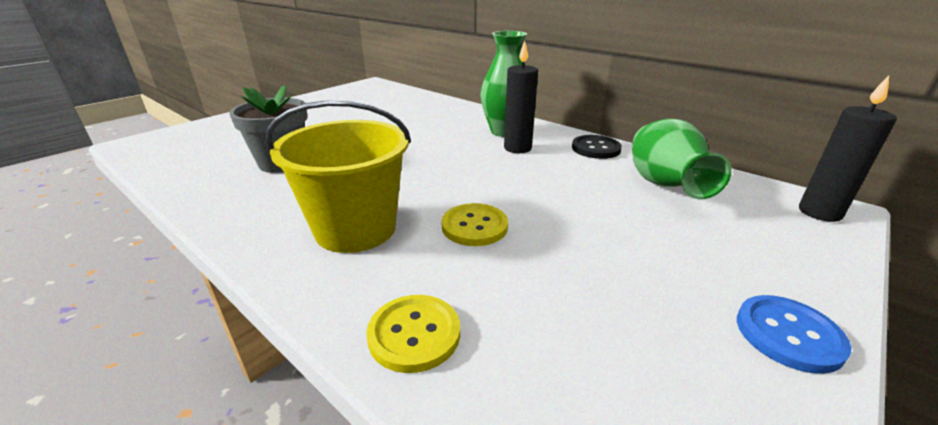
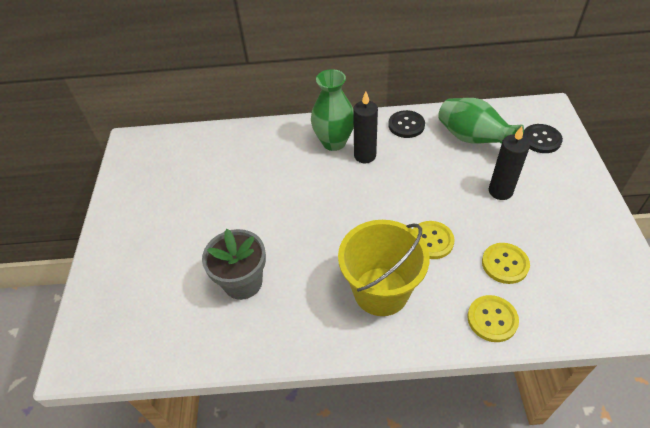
camera: 40 degrees left, 20 degrees up
blue button [737,295,852,374] -> none
black candle [799,76,897,222] -> black candle moved to [489,126,530,200]
none -> yellow button [482,243,530,284]
none -> black button [523,124,563,153]

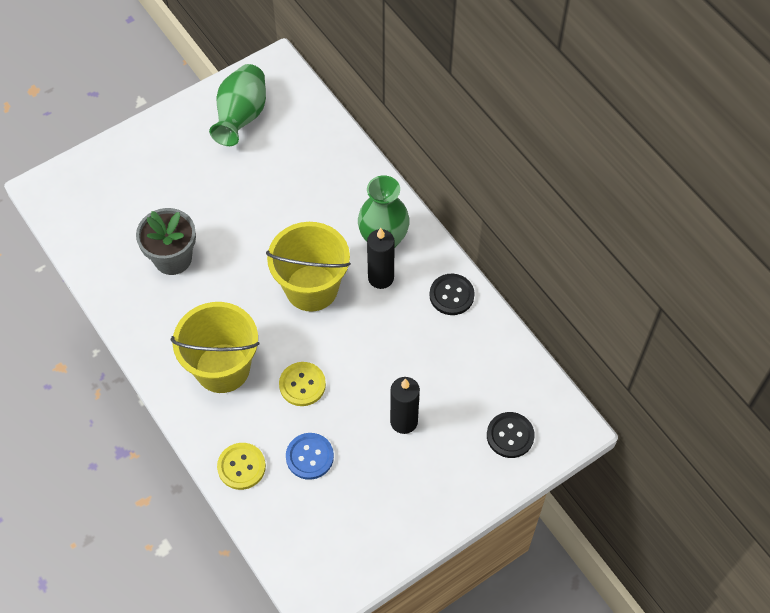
camera: 55 degrees right, 10 degrees up
green vase [438,98,524,144] -> green vase moved to [209,64,266,146]
yellow button [482,243,530,284] -> blue button [286,433,334,480]
none -> yellow bucket [266,222,351,312]

